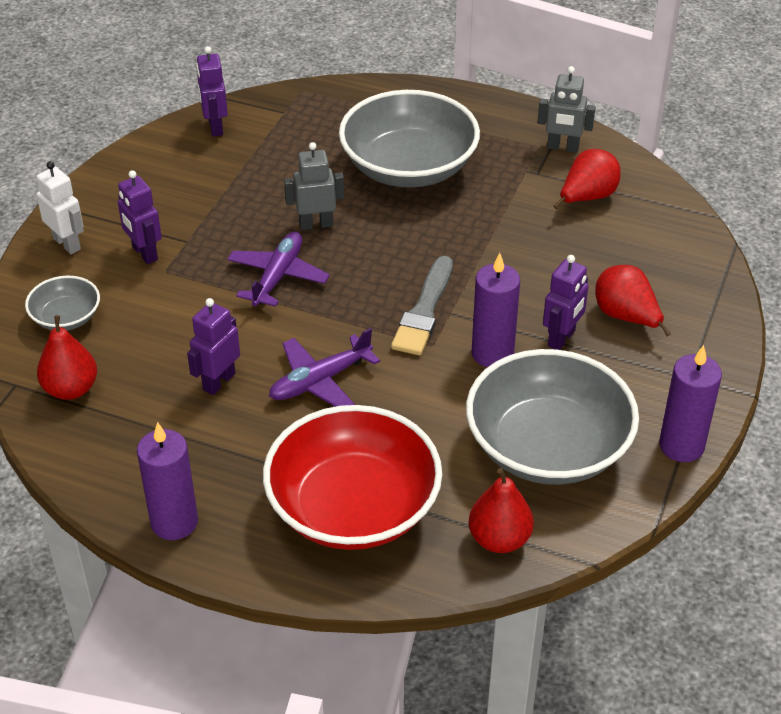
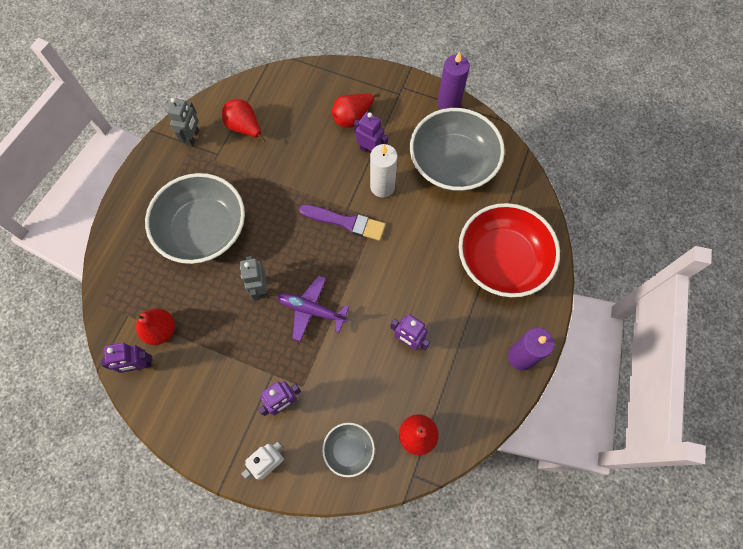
camera: 90 degrees left, 25 degrees up
purple plane [269,328,380,407] -> none
grey brush [391,256,453,355] -> purple brush [299,204,386,241]
red pear [468,468,534,553] -> red pear moved to [136,308,175,345]
purple candle [472,253,520,367] -> white candle [370,144,397,198]

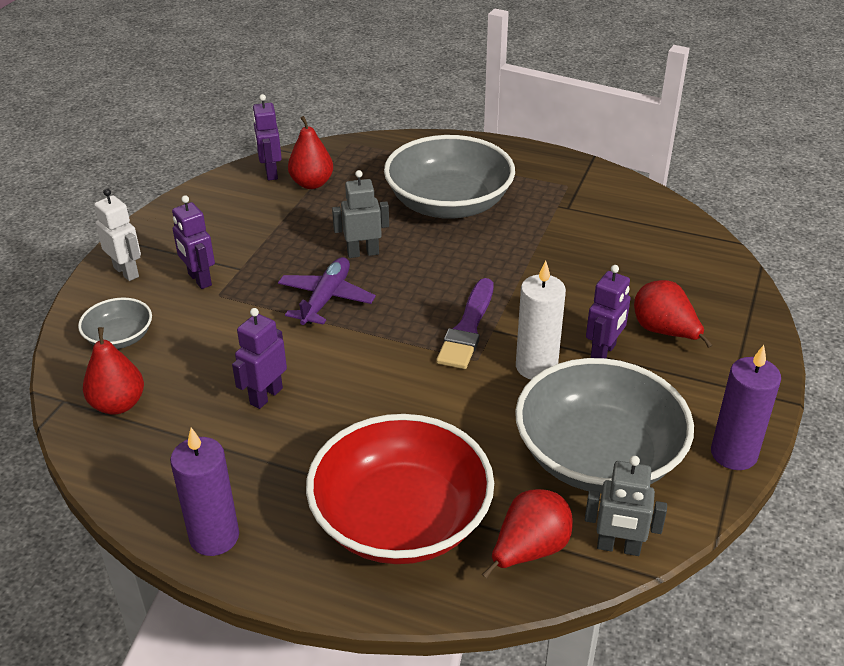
camera: 90 degrees right, 30 degrees down
grey robot [167,98,199,147] -> grey robot moved to [585,456,667,556]
red pear [222,99,266,143] -> red pear moved to [482,489,573,579]

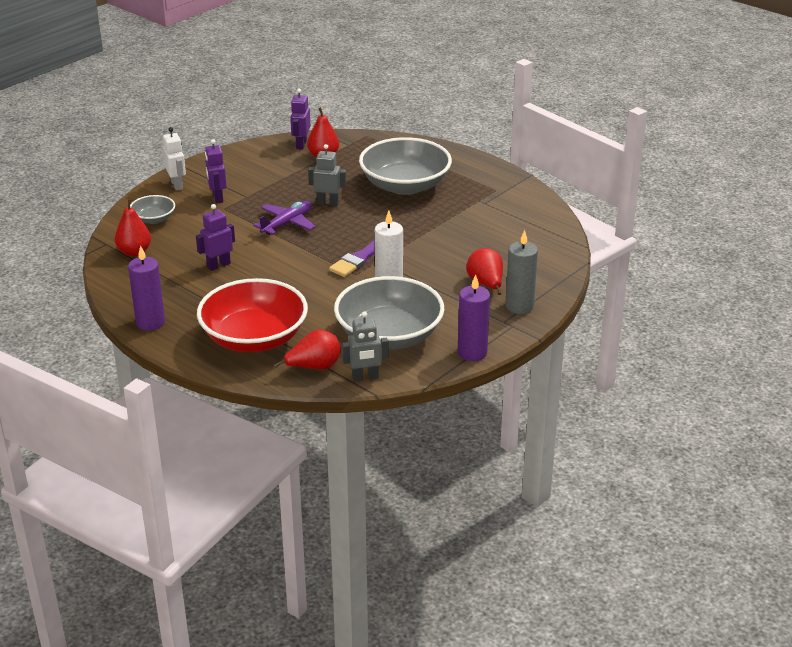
camera: 20 degrees right, 5 degrees down
grey robot [585,456,667,556] -> grey robot turned 45 degrees counterclockwise [342,311,388,382]
purple robot [586,265,631,359] -> none
none -> grey candle [505,230,538,314]

